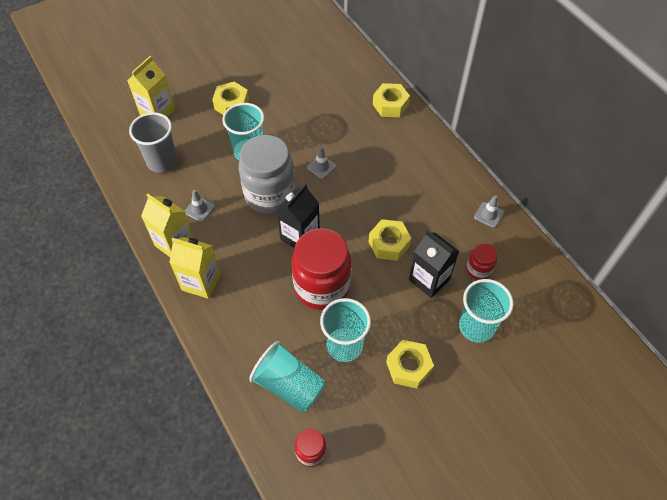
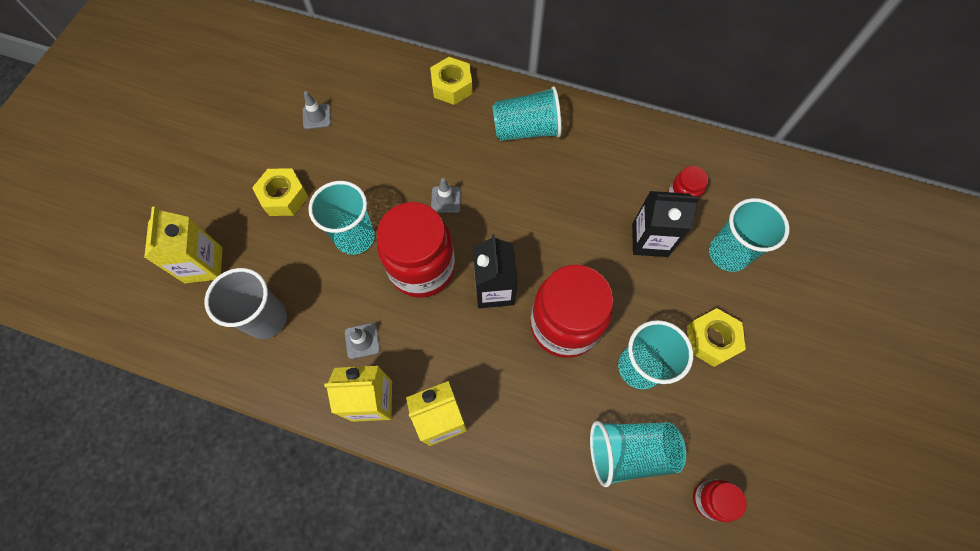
camera: 40 degrees left, 10 degrees up
grey jar [239,135,295,214] -> red jar [377,202,455,298]
yellow nut [369,219,411,261] -> none
grey traffic cone [474,195,504,228] -> grey traffic cone moved to [303,91,331,129]
none -> turquoise cup [492,86,562,141]

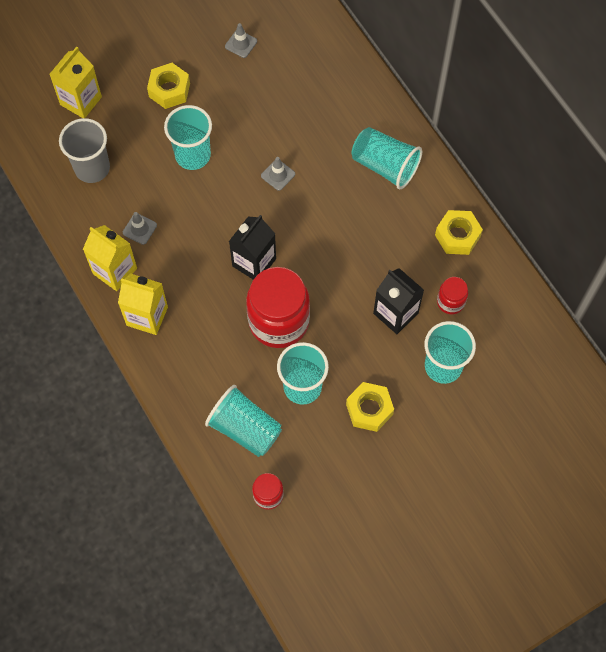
camera: 40 degrees right, 0 degrees up
red jar [377,202,455,298] -> none
yellow nut [430,57,473,105] -> yellow nut moved to [435,210,483,255]

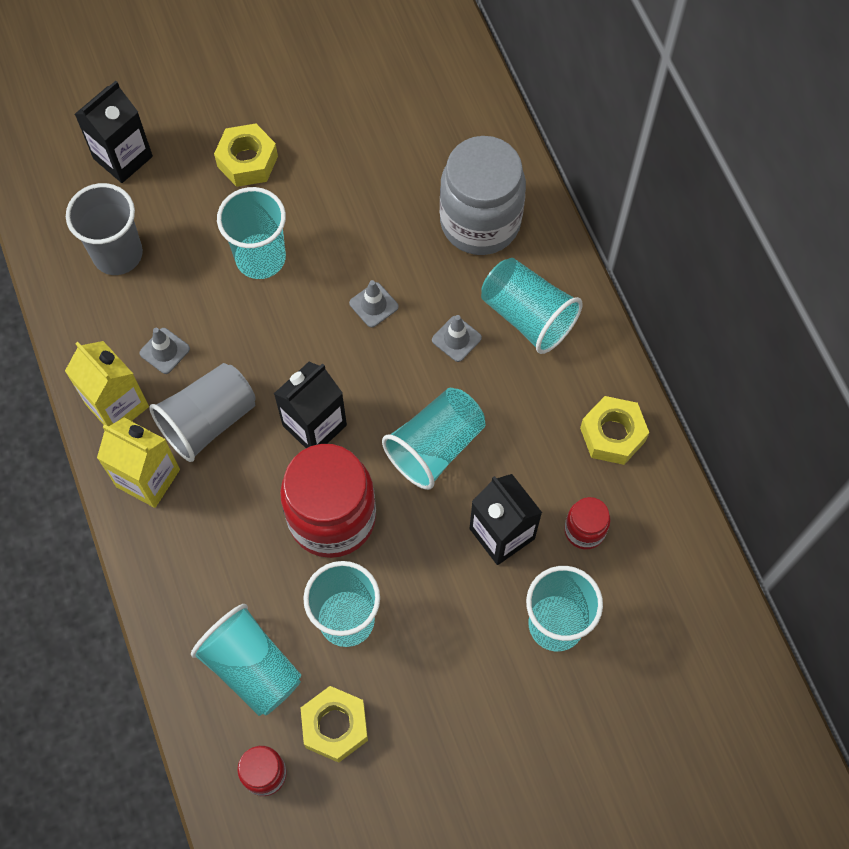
camera: 10 degrees right, 0 degrees up
yellow carton [49,46,102,118] -> black carton [75,81,153,183]
grey traffic cone [225,23,257,58] -> grey traffic cone moved to [432,315,482,362]
yellow nut [346,382,394,432] -> yellow nut moved to [301,686,368,763]
none -> grey cup [149,363,256,462]
none -> turquoise cup [382,388,486,490]
none -> grey jar [440,136,526,255]

